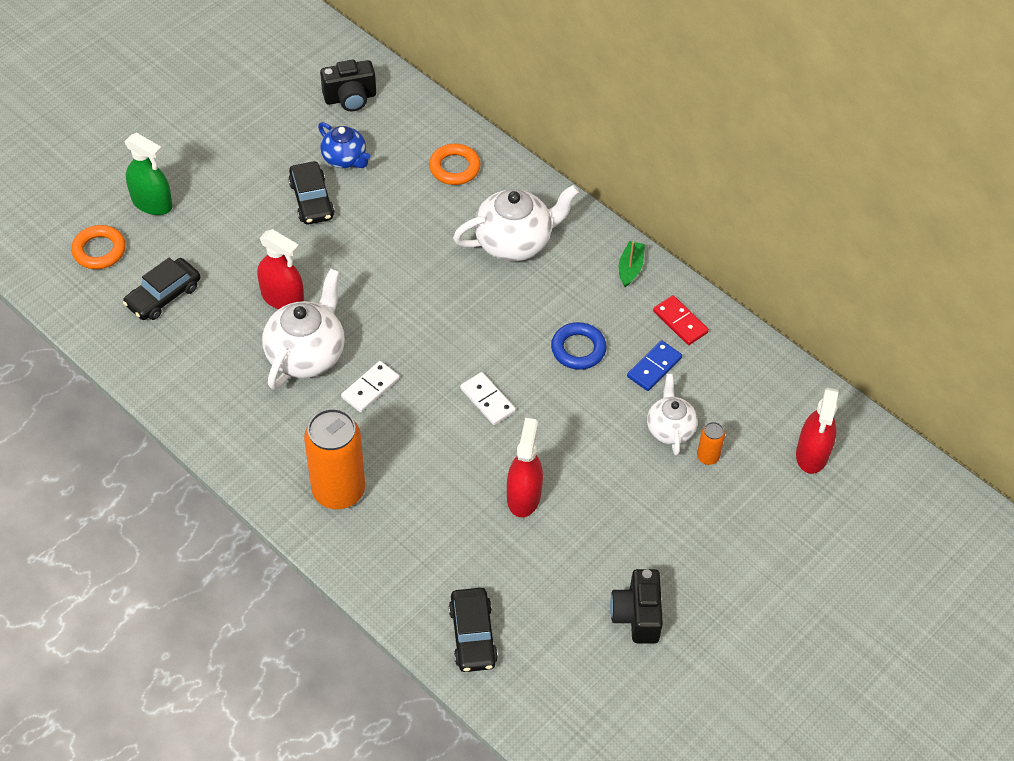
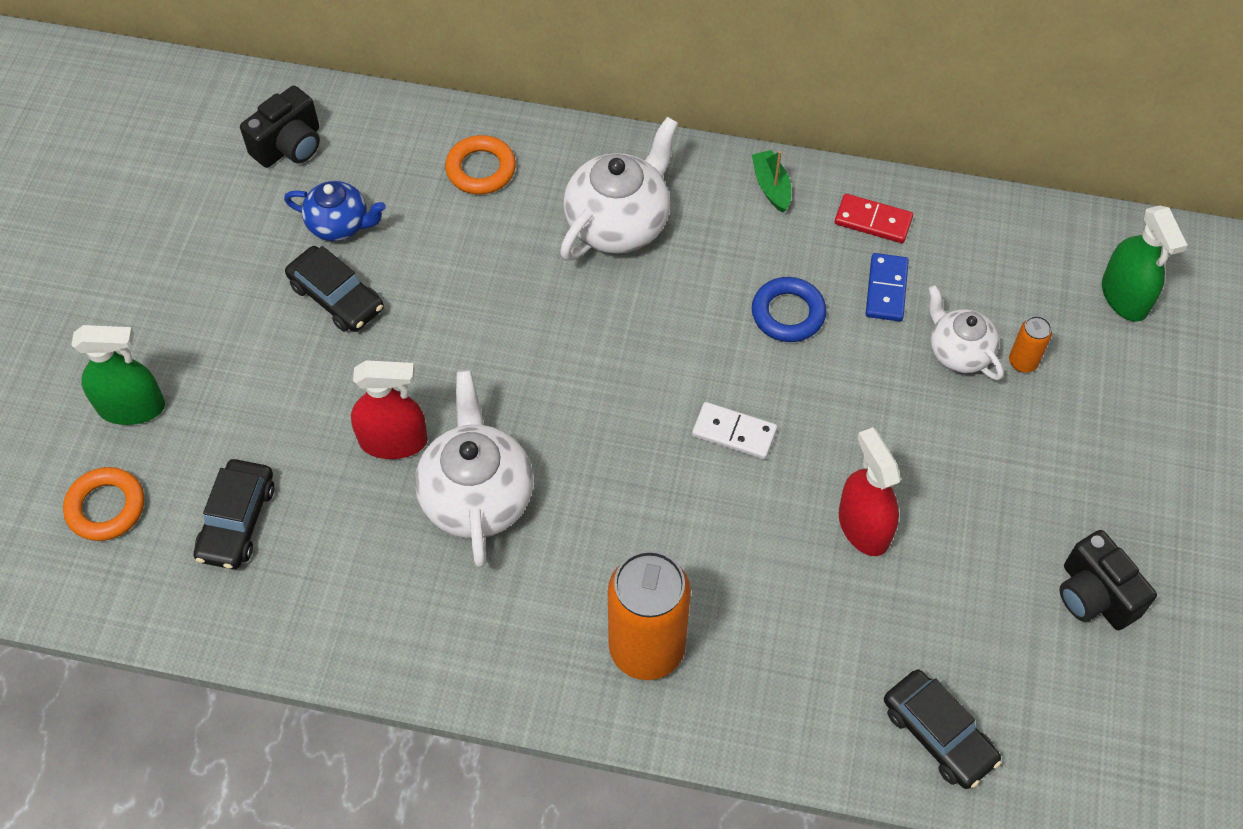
camera: 30 degrees left, 5 degrees up
white domino [341,361,400,412] -> none
red spray bottle [796,387,838,474] -> green spray bottle [1102,205,1188,322]

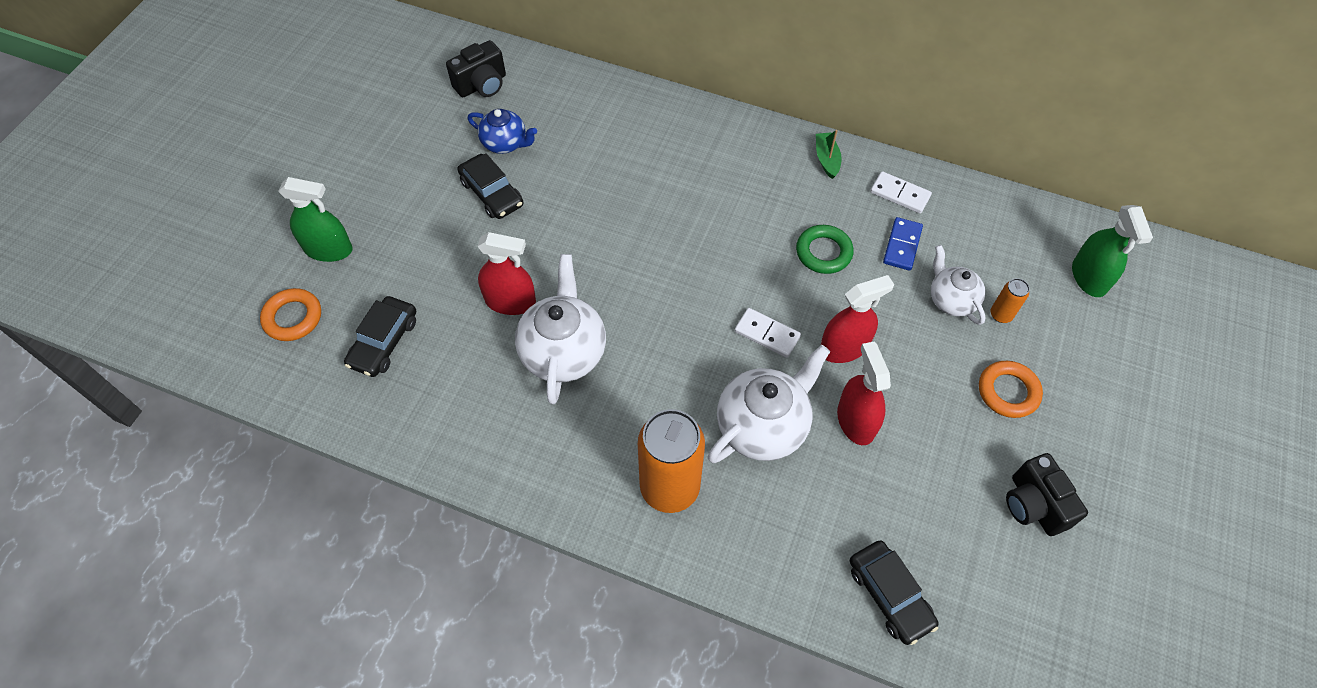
camera: 10 degrees right, 0 degrees up
orange ring [445,135,516,195] -> orange ring moved to [979,361,1043,418]
white teapot [560,117,678,261] -> white teapot moved to [708,345,830,463]
blue ring [752,277,827,342] -> green ring [796,225,854,274]
red domino [835,194,913,243] -> white domino [870,171,932,214]
none -> red spray bottle [820,275,894,363]

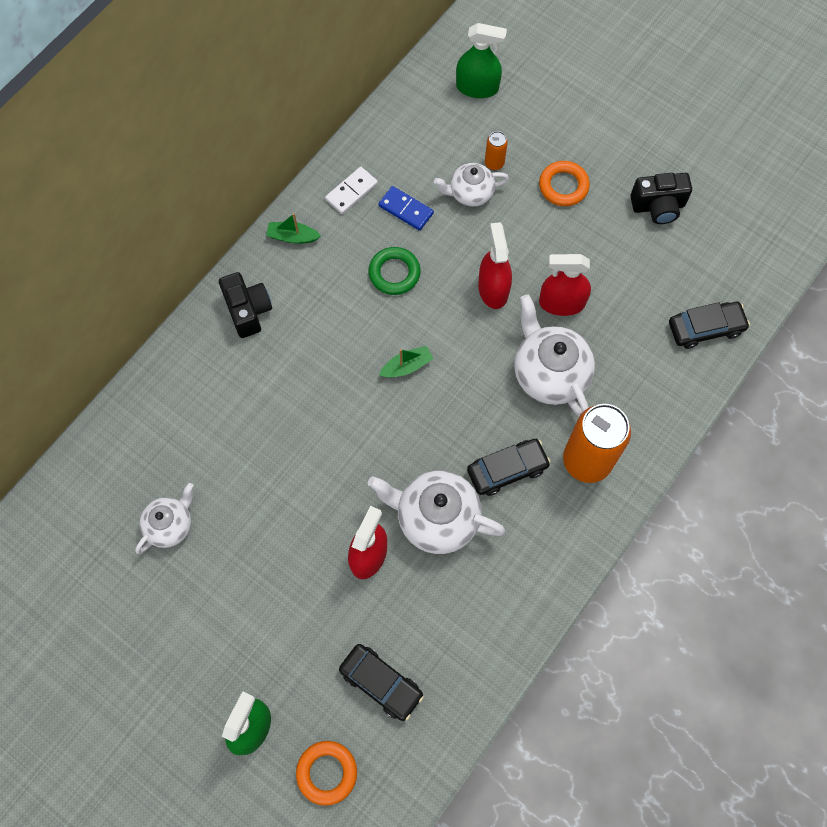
camera: 75 degrees left, 10 degrees up
black camera [446,40,506,97] -> black camera moved to [219,272,272,338]
black car [457,153,524,219] -> black car moved to [467,439,551,496]
blue teapot [468,109,537,154] -> white teapot [135,483,194,554]
white domino [735,308,801,358] -> none
none -> green boat [379,346,434,377]

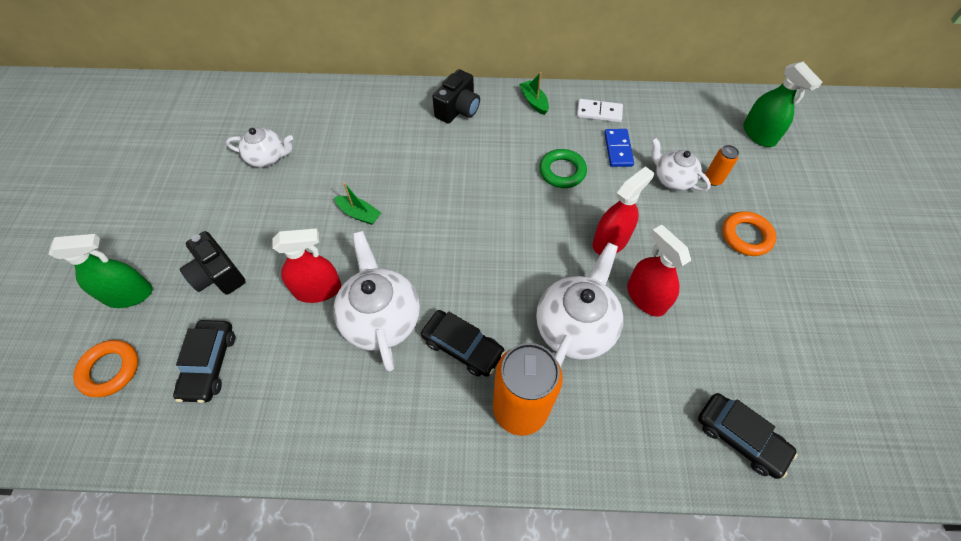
camera: 55 degrees right, 10 degrees down
green boat [379,346,434,377] -> green boat moved to [334,182,381,225]
black camera [630,173,692,224] -> black camera moved to [180,231,246,295]

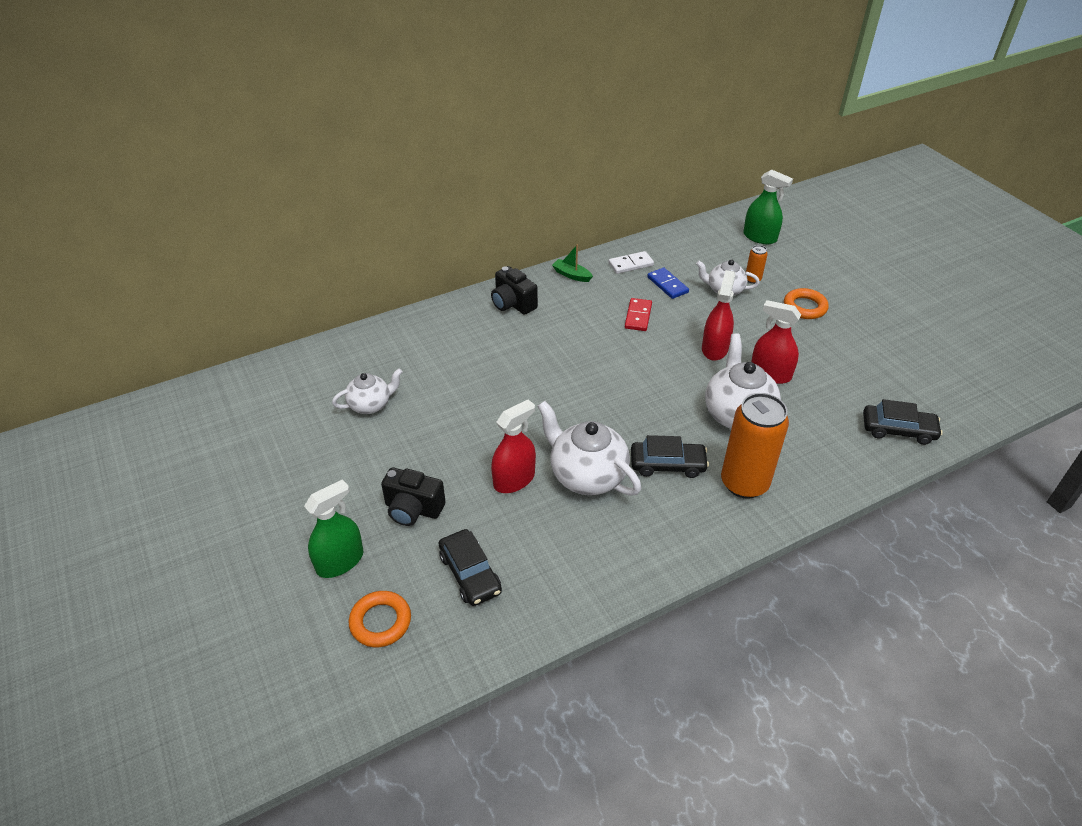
camera: 30 degrees left, 15 degrees down
green boat [334,182,381,225] -> none
black camera [432,69,480,124] -> black camera turned 135 degrees clockwise [491,266,538,315]
green ring [539,149,587,188] -> red domino [625,298,652,331]

